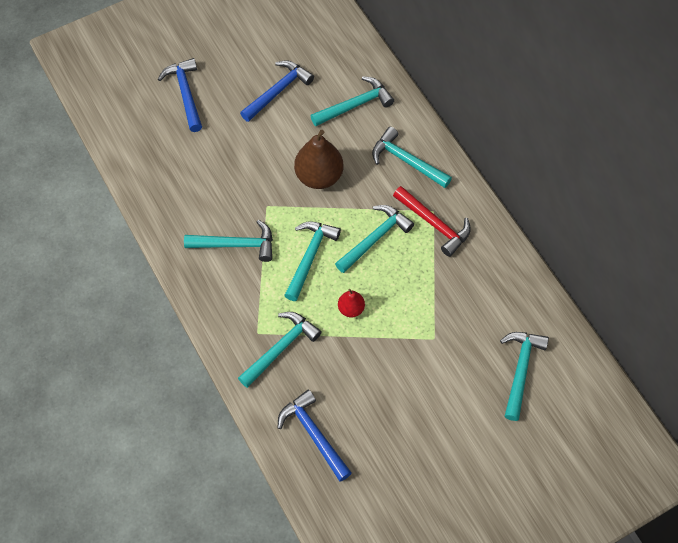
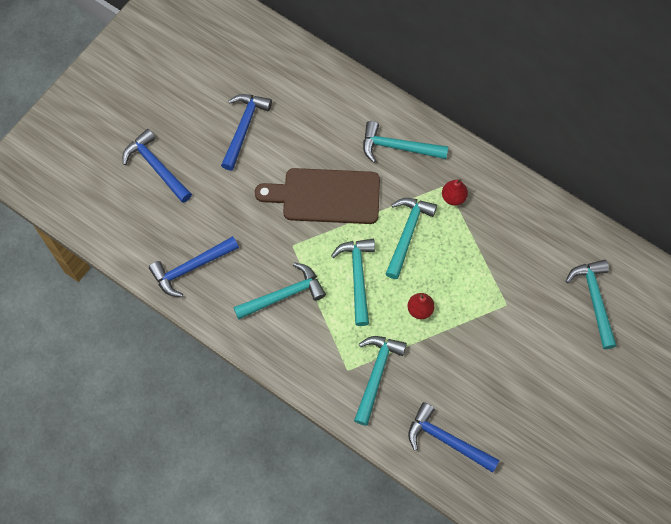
camera: 25 degrees left, 5 degrees up
brown pear [294,130,343,189] -> brown cutting board [255,168,380,224]
turquoise hammer [311,76,394,126] -> none
red hammer [393,186,471,257] -> red pear [442,179,468,206]
none -> blue hammer [149,236,239,297]

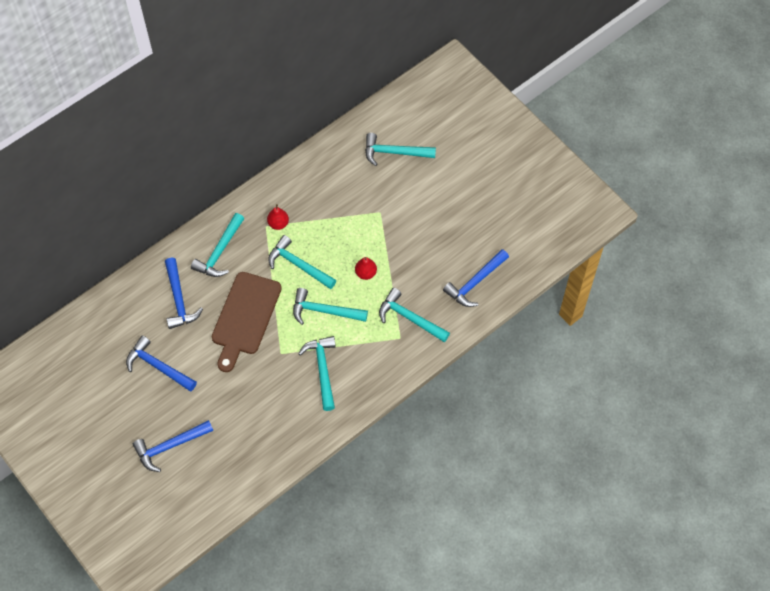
camera: 75 degrees left, 5 degrees down
blue hammer [149,236,239,297] -> blue hammer moved to [165,258,203,329]

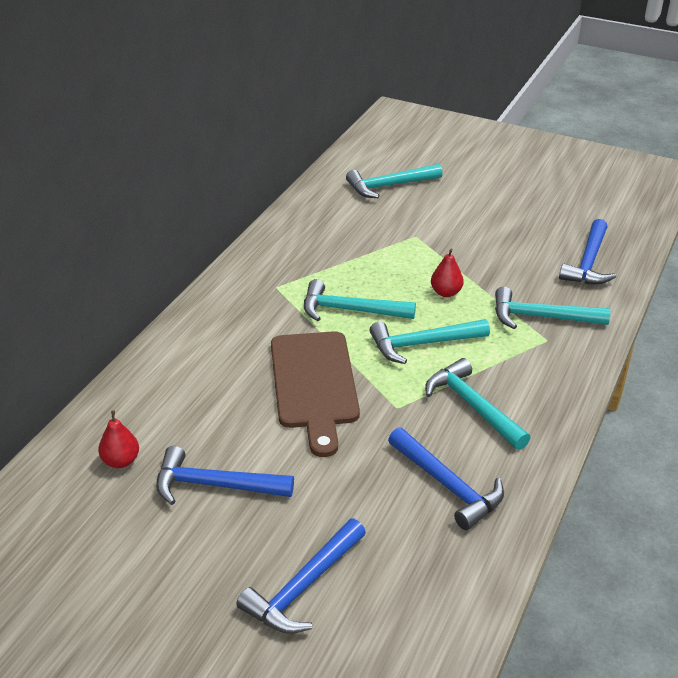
camera: 25 degrees left, 25 degrees down
blue hammer [165,258,203,329] -> blue hammer moved to [388,427,504,530]
turquoise hammer [191,213,244,277] -> none
red pear [267,204,289,230] -> red pear moved to [98,410,139,468]

